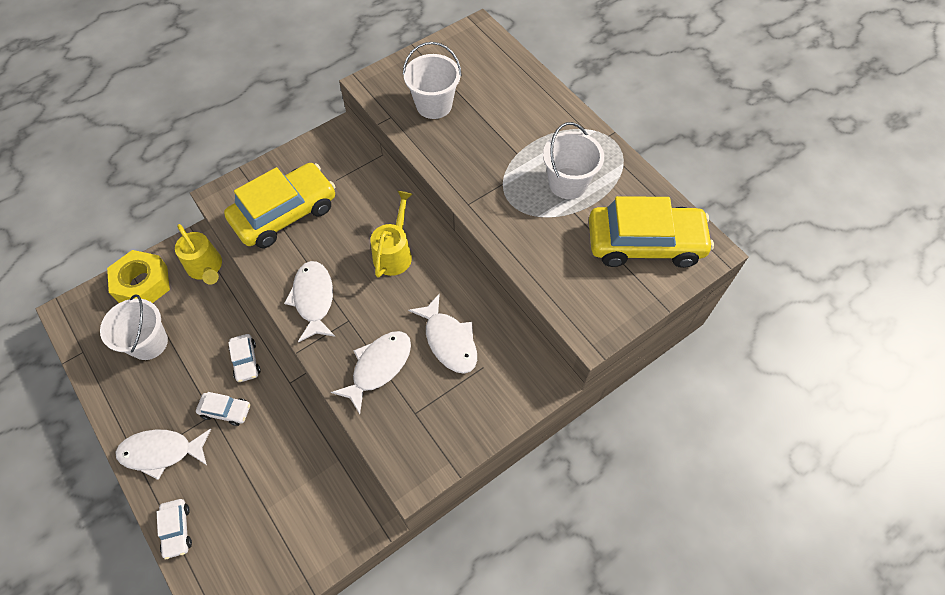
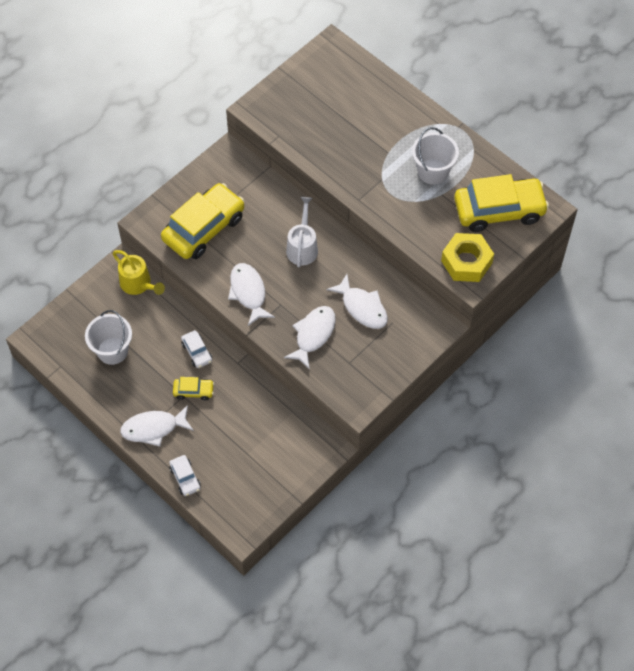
camera: 10 degrees left, 0 degrees up
yellow nut [107,250,170,303] -> yellow nut moved to [441,233,494,282]
white car [196,392,250,426] -> yellow car [173,377,214,400]
yellow watering can [370,191,412,278] -> white watering can [286,197,318,267]
white bucket [403,42,462,119] -> none

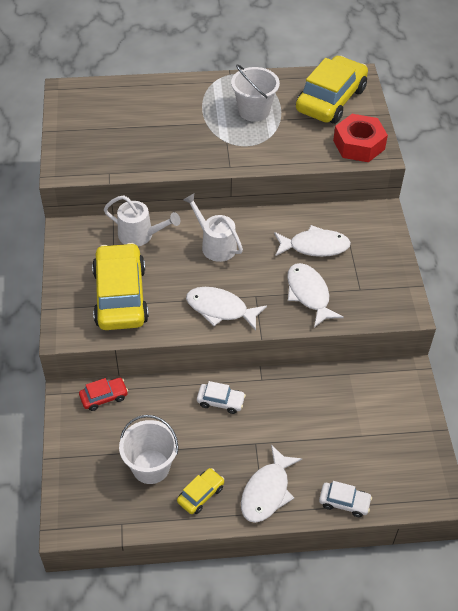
camera: 50 degrees left, 10 degrees down
yellow watering can [113,250,165,295] -> red car [79,378,128,411]
yellow car [173,377,214,400] -> yellow car moved to [177,468,224,514]
yellow nut [441,233,494,282] -> red nut [333,114,388,162]
none -> white watering can [104,195,180,246]

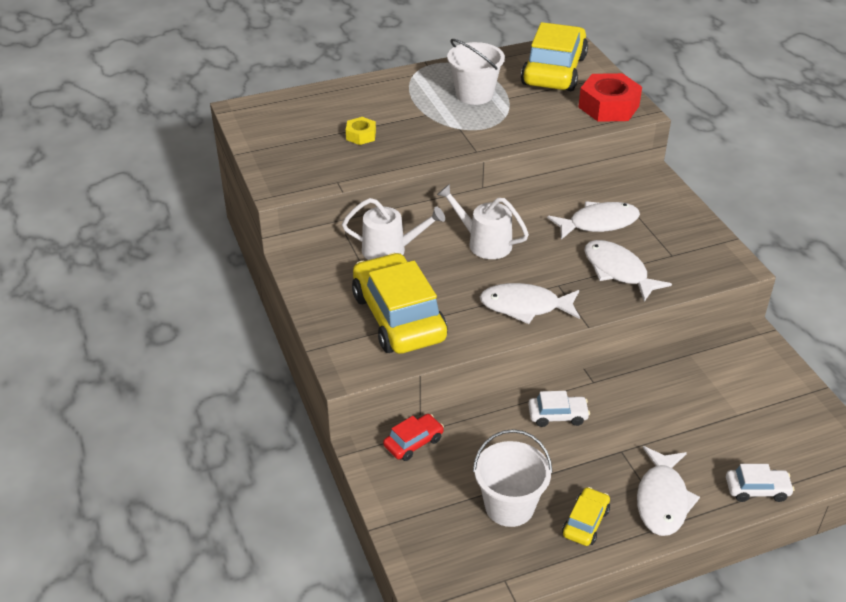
camera: 15 degrees left, 10 degrees down
none -> yellow nut [346,117,376,145]

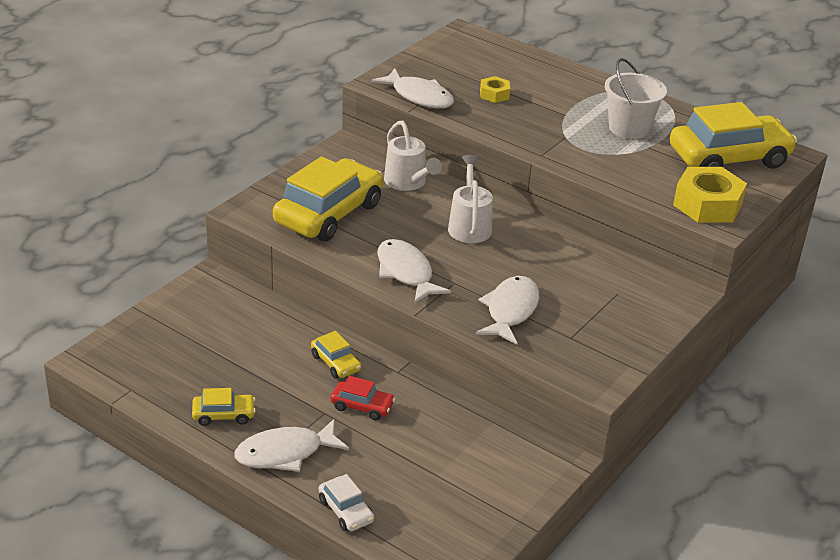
camera: 55 degrees right, 5 degrees down
red car [383,414,444,461] -> red car moved to [331,376,395,420]
white bucket [473,429,552,527] -> none
white car [528,391,590,427] -> yellow car [311,331,361,379]
white fish [547,201,640,240] -> white fish moved to [371,68,454,108]
red nut [578,73,642,122] -> yellow nut [673,167,747,223]

